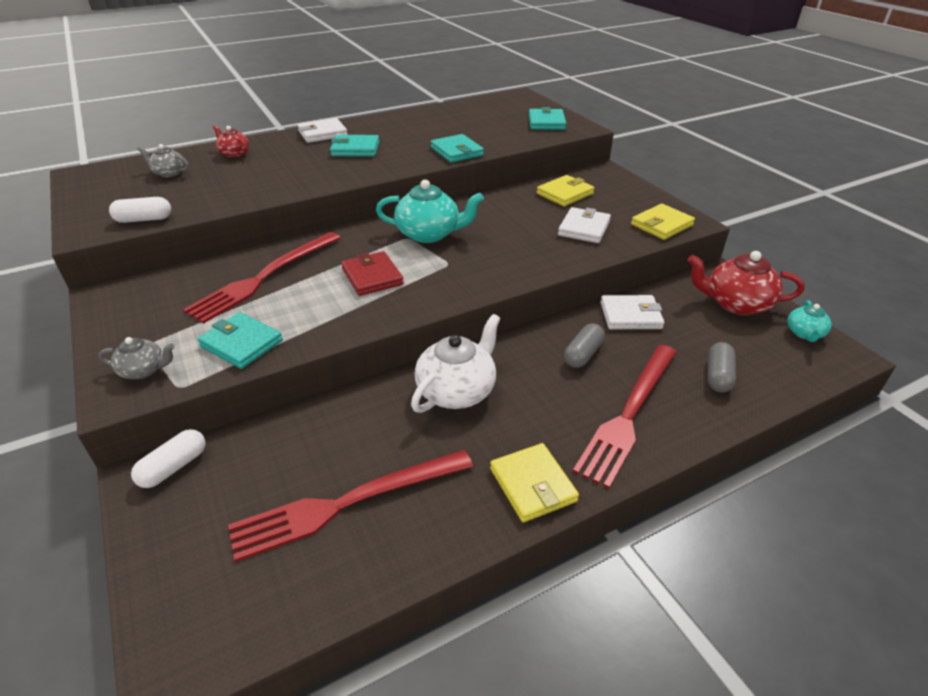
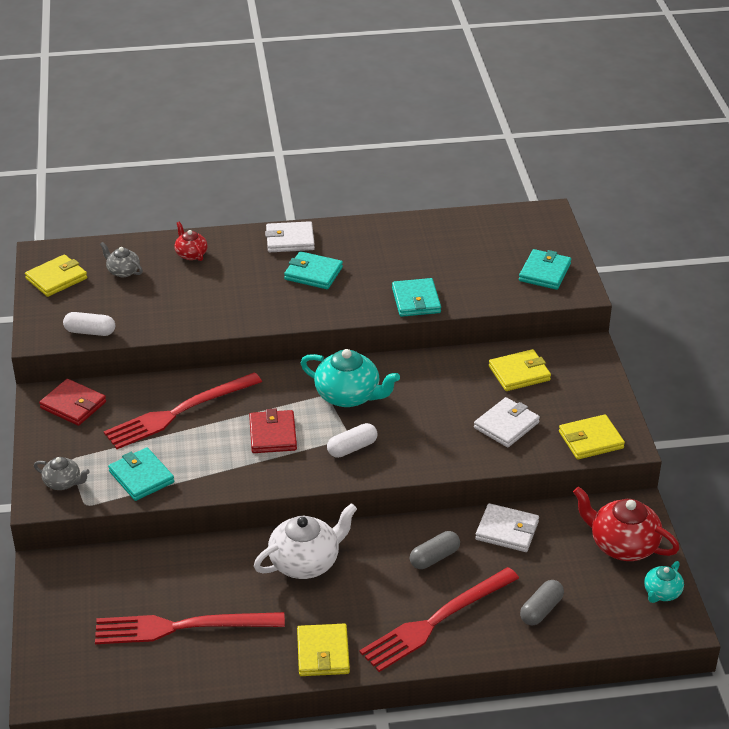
camera: 20 degrees right, 0 degrees up
white capsule [131,429,206,488] -> white capsule moved to [327,423,378,458]
none -> yellow wallet [25,254,87,297]
none -> red wallet [39,379,106,426]

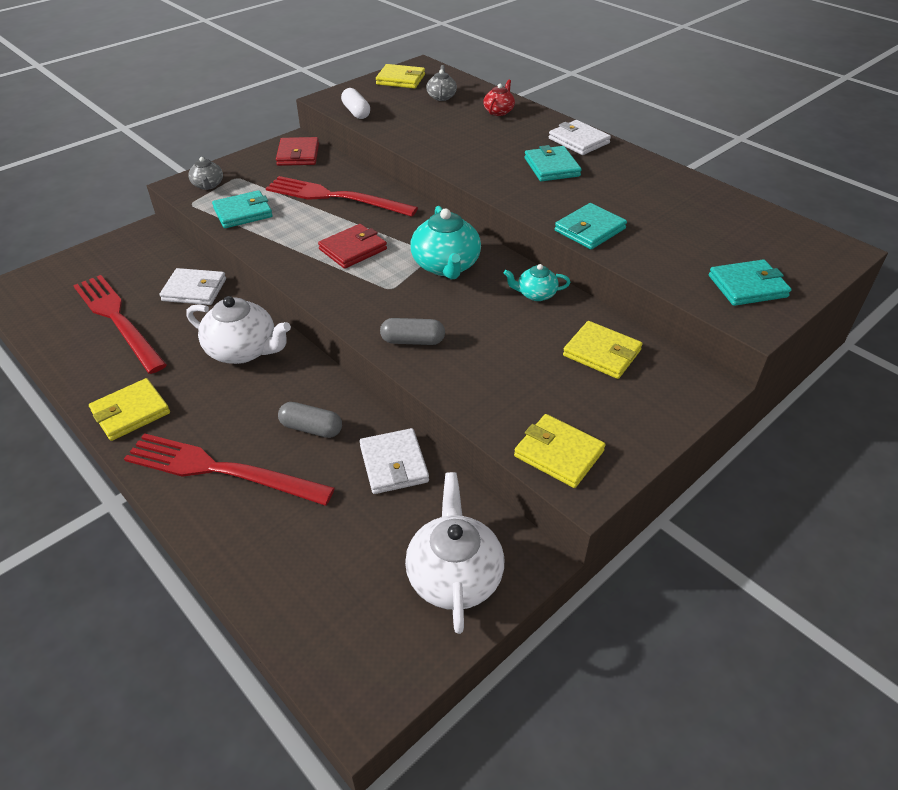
camera: 55 degrees right, 5 degrees up
turquoise wallet [108,447,174,501] -> turquoise wallet turned 45 degrees clockwise [212,190,273,228]
white capsule [327,423,378,458] -> none
white wallet [474,397,540,447] -> white wallet moved to [159,268,226,305]
grey capsule [520,580,564,626] -> grey capsule moved to [380,318,445,345]
red teapot [573,487,680,561] -> white teapot [405,472,504,634]
turquoise teapot [644,561,684,603] -> turquoise teapot moved to [504,264,570,301]

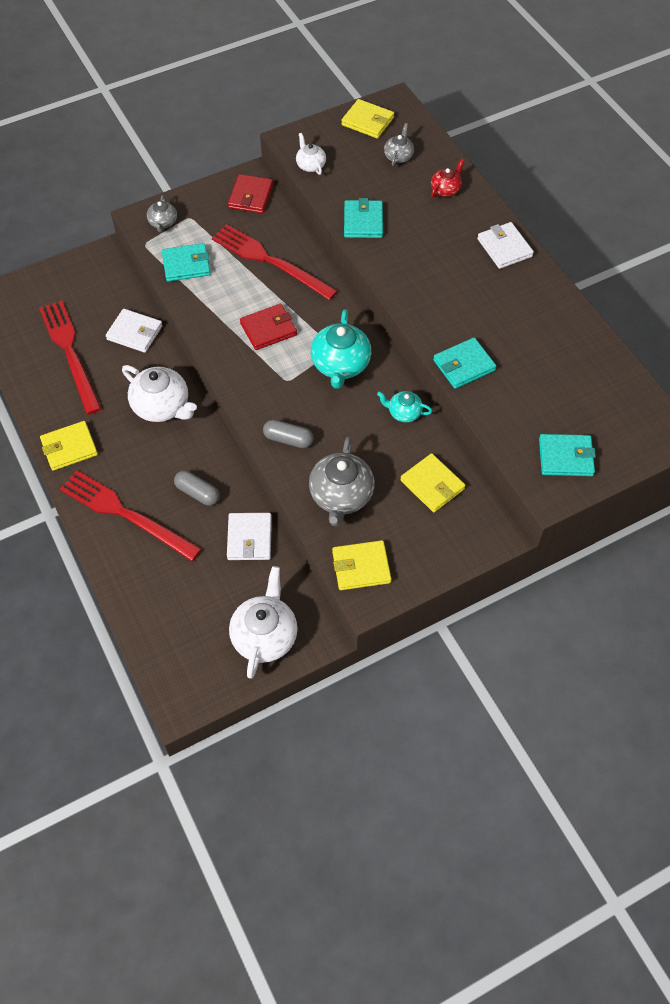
camera: 15 degrees right, 15 degrees up
white capsule [341,88,370,119] -> white teapot [296,133,326,175]
yellow wallet [514,414,605,488] -> yellow wallet turned 60 degrees counterclockwise [332,540,391,590]
turquoise wallet [524,145,582,181] -> turquoise wallet moved to [344,198,383,238]
none -> grey teapot [309,436,375,526]

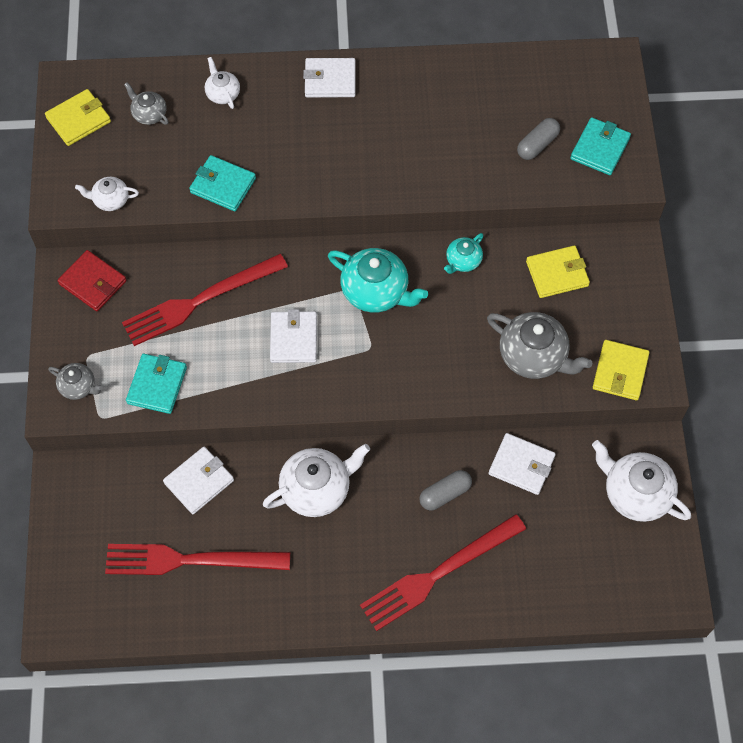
camera: 65 degrees left, 5 degrees up
yellow wallet [40,421,98,471] -> none
red wallet [240,304,297,350] -> white wallet [270,309,317,363]
grey capsule [263,420,314,448] -> grey capsule moved to [517,118,560,160]
red teapot [431,159,464,198] -> white teapot [205,57,240,109]
turquoise wallet [433,338,496,389] -> none

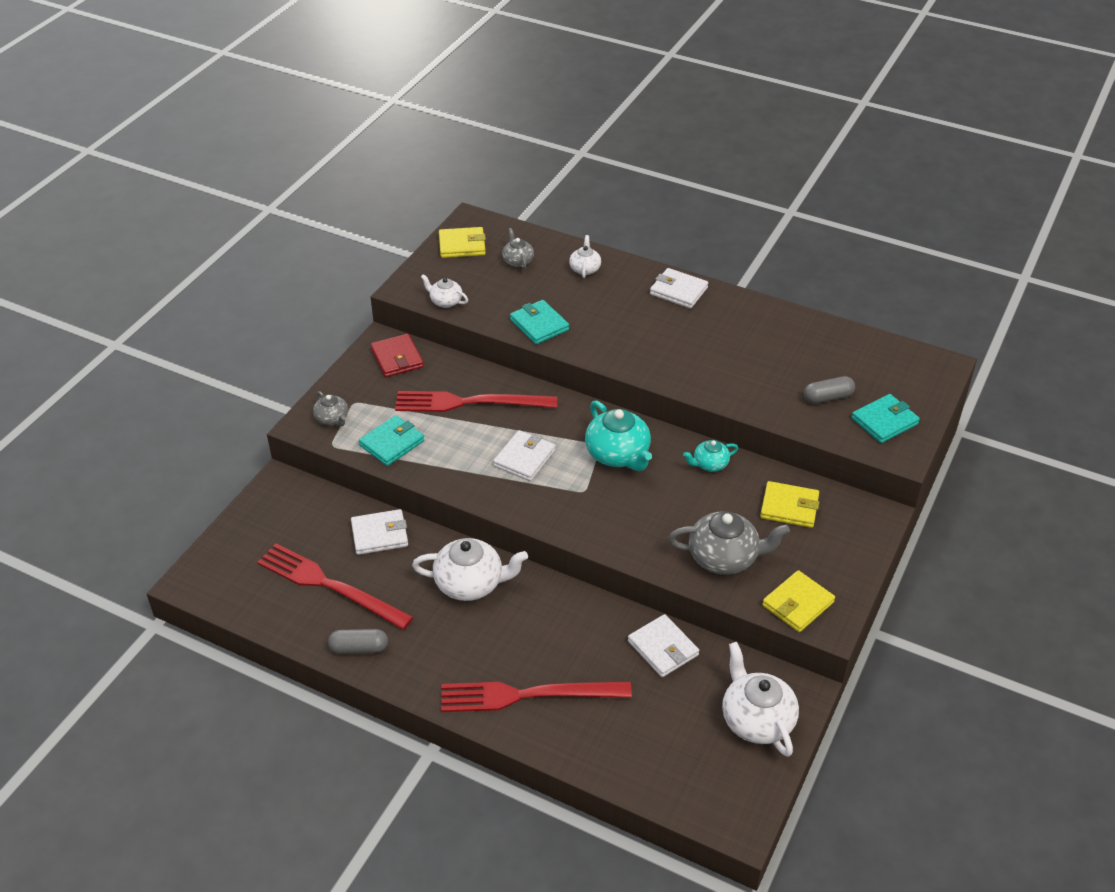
camera: 30 degrees right, 20 degrees down
grey capsule [419,470,472,511] -> grey capsule moved to [328,629,388,654]
grey teapot [487,312,592,379] -> grey teapot turned 60 degrees counterclockwise [668,511,790,575]

